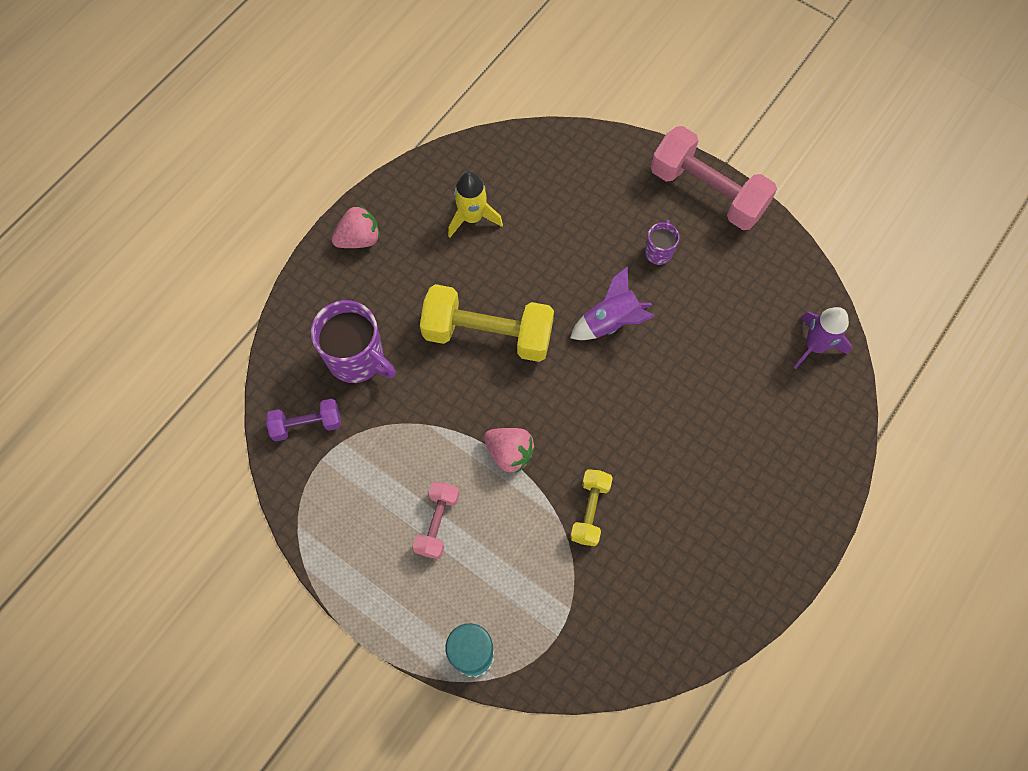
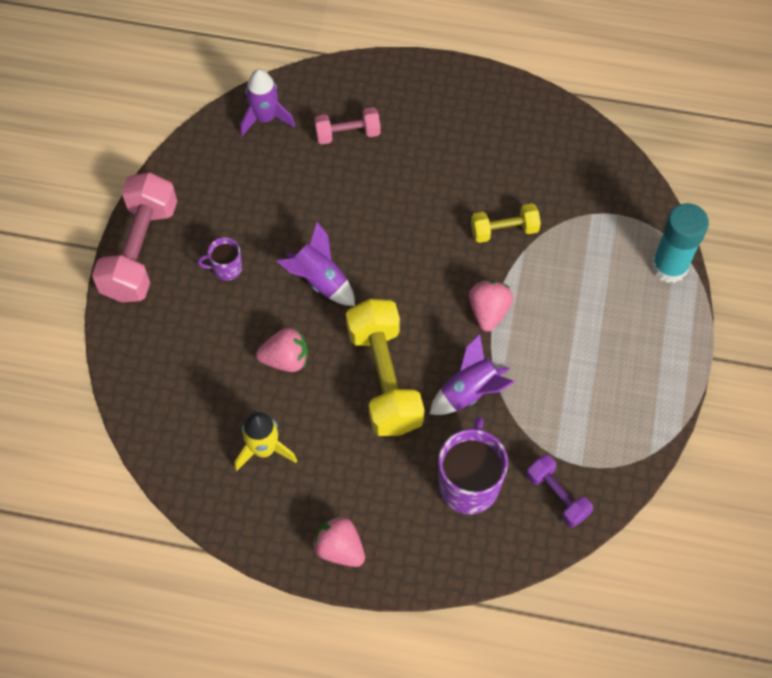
camera: 115 degrees left, 5 degrees down
pink dumbbell [413,482,459,559] -> pink dumbbell moved to [314,107,380,145]
none -> pink strawberry [256,328,308,372]
none -> purple rocket [430,334,515,415]

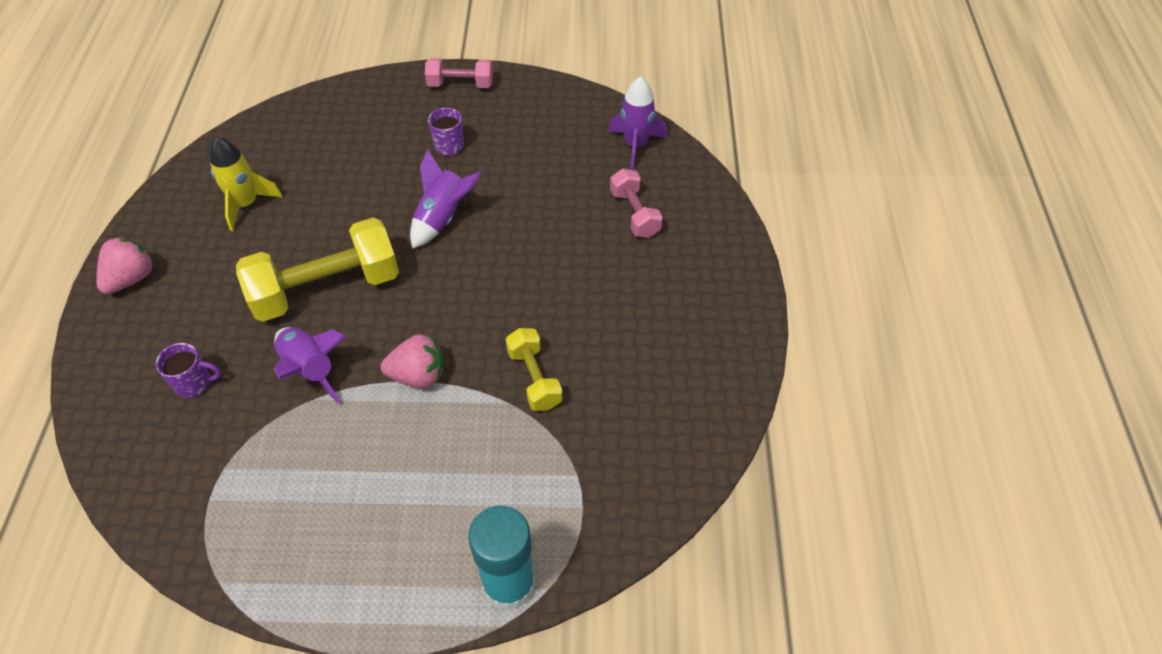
camera: 80 degrees right, 10 degrees down
pink dumbbell [92,172,177,303] -> pink dumbbell [425,58,493,88], size x0.53
pink strawberry [256,328,308,372] -> none
purple mug [438,416,508,514] -> purple mug [156,343,221,398], size x0.51
purple dumbbell [526,455,593,528] -> none

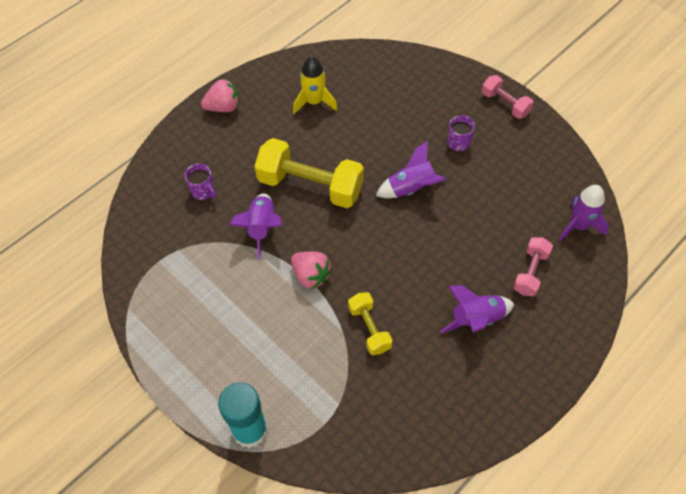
camera: 45 degrees right, 5 degrees up
yellow dumbbell [506,328,562,411] -> yellow dumbbell turned 45 degrees counterclockwise [348,292,392,355]
none -> purple rocket [440,285,514,333]

